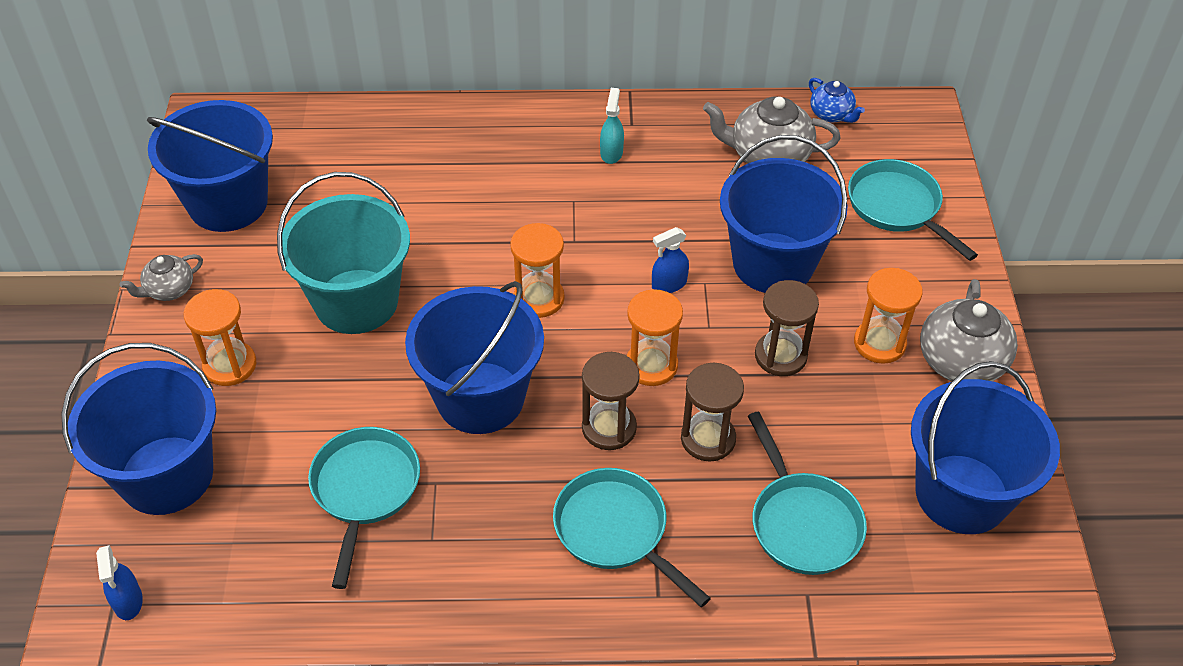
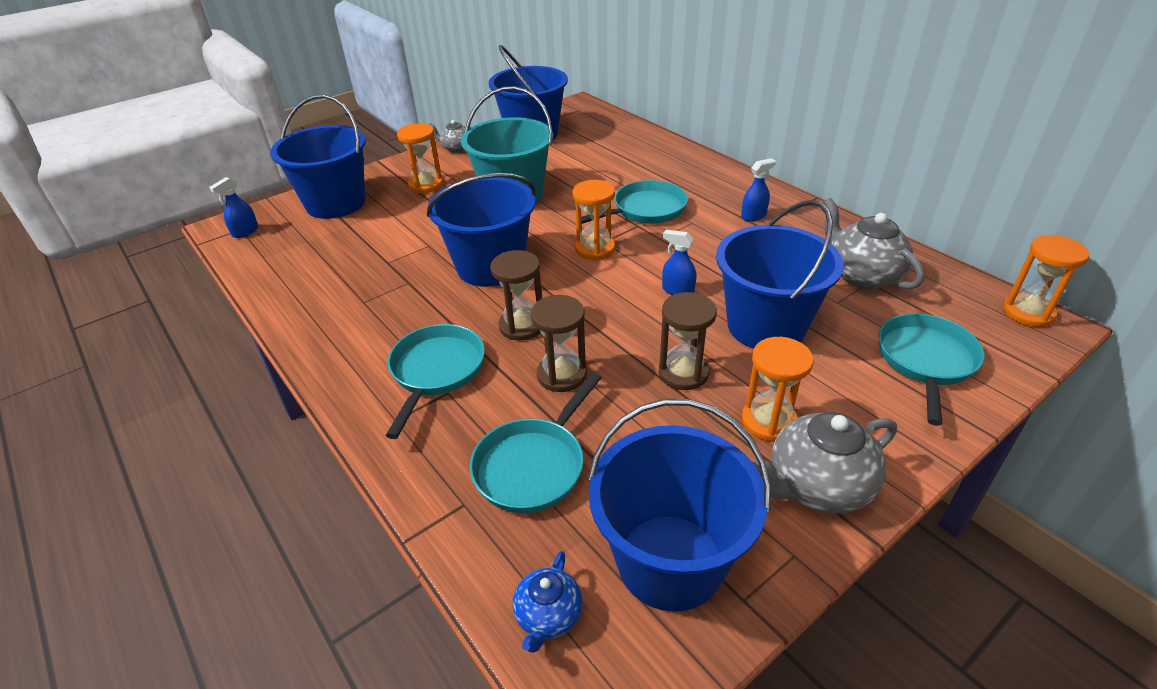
camera: 55 degrees right, 10 degrees down
turquoise pan [308,427,420,589] -> turquoise pan moved to [581,180,688,224]
turquoise spray bottle [600,88,624,164] -> blue spray bottle [741,158,776,221]
orange hourglass [626,289,683,386] -> orange hourglass moved to [1003,235,1089,327]
blue teapot [809,78,865,123] -> blue teapot moved to [513,551,583,653]

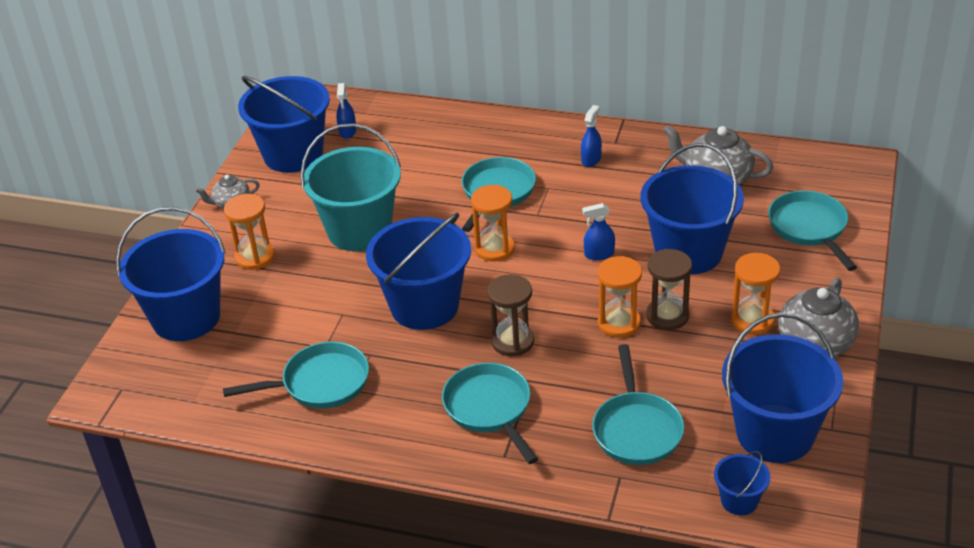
camera: 35 degrees left, 0 degrees up
blue spray bottle [209,177,258,238] -> blue spray bottle moved to [336,83,356,139]
blue teapot [513,551,583,653] -> blue bucket [714,451,770,515]
brown hourglass [531,295,587,392] -> none
orange hourglass [1003,235,1089,327] -> orange hourglass moved to [598,256,642,338]
none -> turquoise pan [223,342,369,409]

